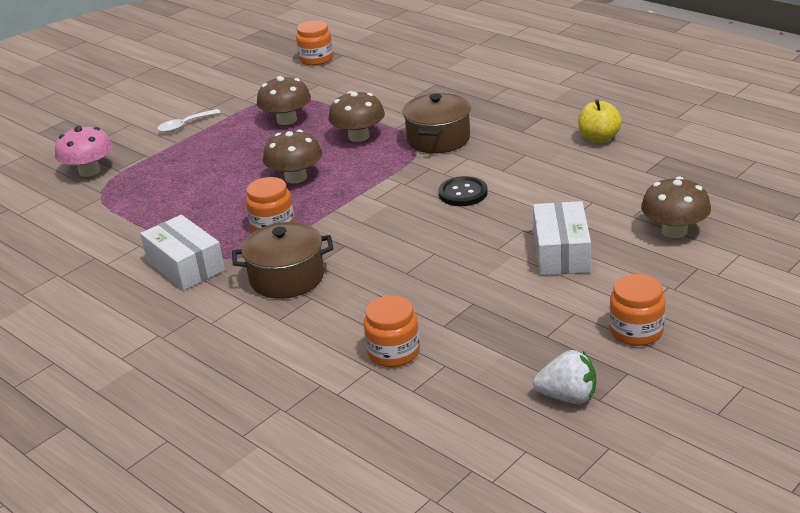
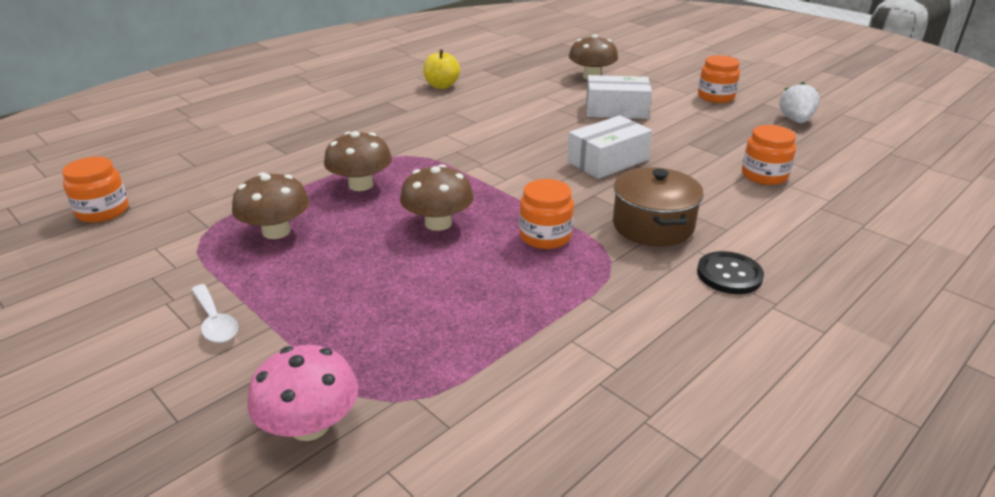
camera: 90 degrees left, 0 degrees up
white box [140,215,225,291] -> white box moved to [567,115,652,179]
brown pot [402,93,471,153] -> none
black button [438,176,488,206] -> black button moved to [697,251,764,294]

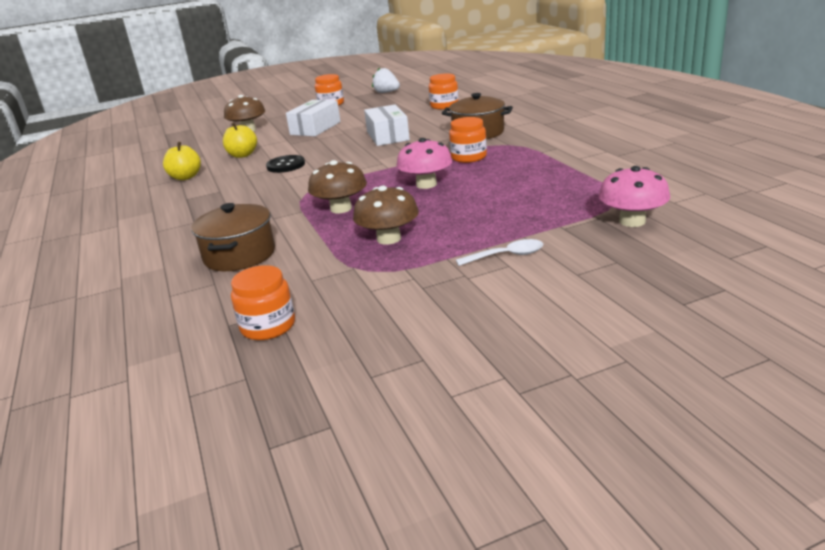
camera: 65 degrees left, 5 degrees down
brown mushroom [400,164,474,231] -> pink mushroom [397,138,453,189]
black button [697,251,764,294] -> black button moved to [266,155,305,173]
none -> brown pot [191,203,275,271]
none -> yellow apple [223,122,257,158]

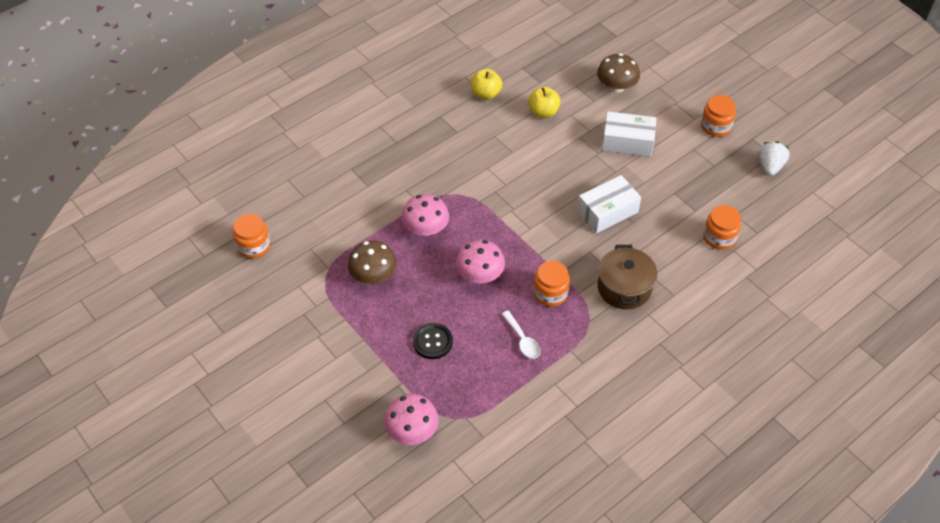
camera: 70 degrees right, 25 degrees up
brown pot [191,203,275,271] -> none
black button [266,155,305,173] -> black button moved to [413,323,453,359]
brown mushroom [308,160,367,213] -> pink mushroom [402,194,449,236]
white spoon [456,239,544,266] -> white spoon moved to [502,311,541,359]

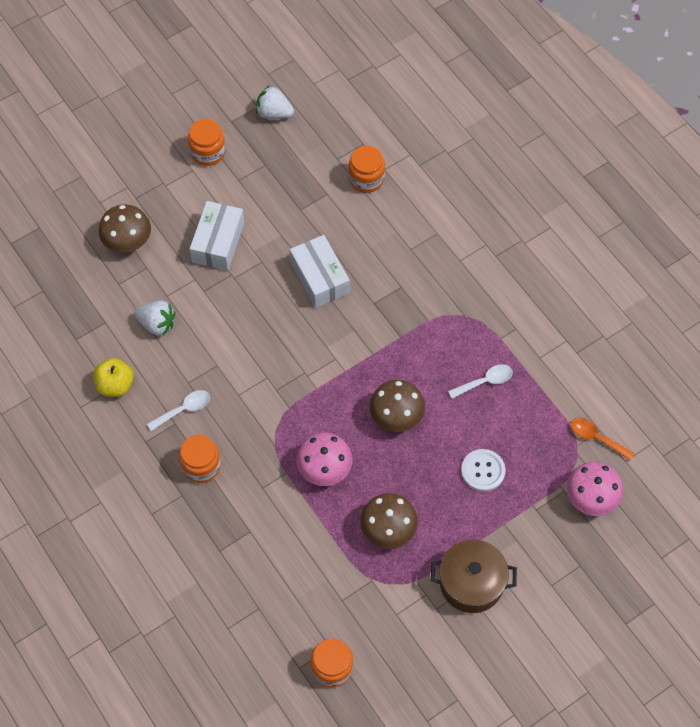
camera: 85 degrees left, 10 degrees up
black button [413,323,453,359] -> white button [461,449,505,492]
pink mushroom [456,240,505,283] -> brown mushroom [370,380,425,432]
yellow apple [528,87,561,118] -> white strawberry [134,300,175,336]
orange jar [534,261,570,306] -> orange jar moved to [179,435,221,483]
brown pot [598,245,657,309] -> brown pot moved to [431,540,517,613]
none -> white spoon [147,390,210,431]
none -> orange spoon [571,418,635,460]

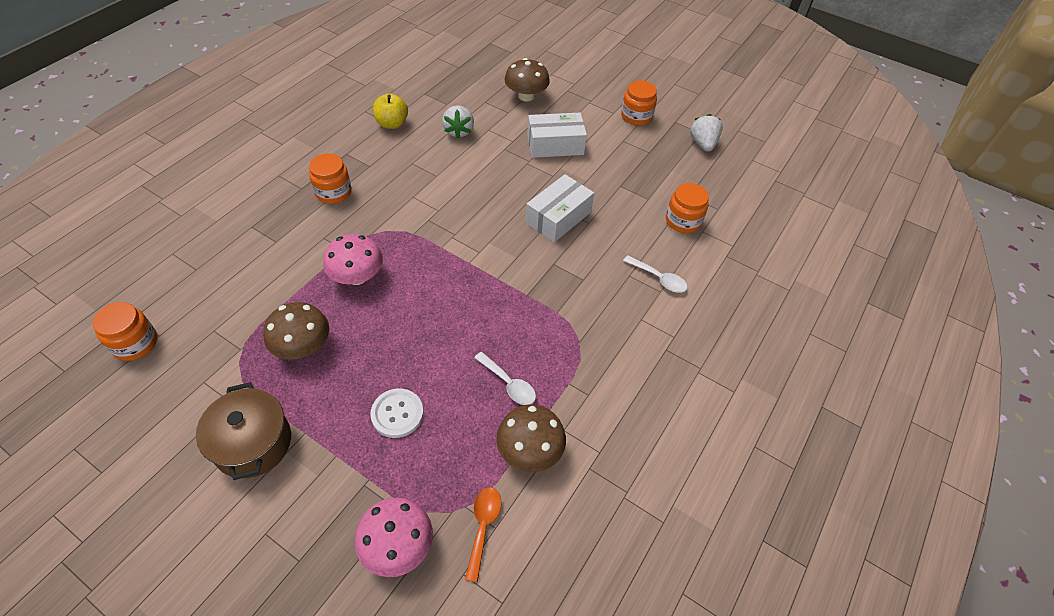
camera: 65 degrees right, 10 degrees down
white spoon [147,390,210,431] -> white spoon moved to [623,255,687,293]
brown mushroom [370,380,425,432] -> brown mushroom moved to [496,404,566,472]

